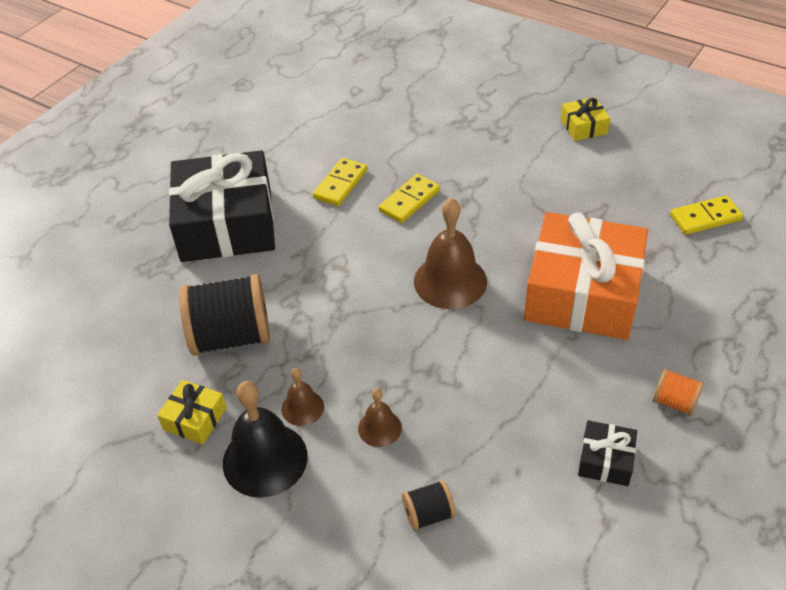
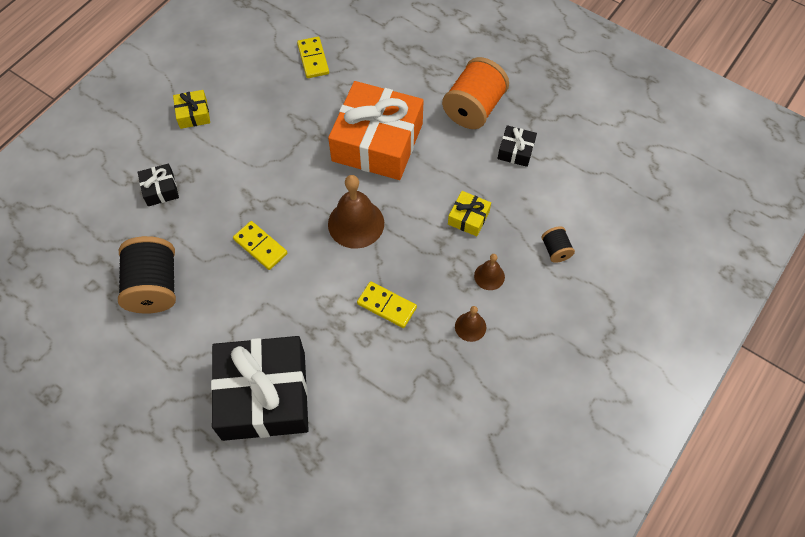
camera: 90 degrees left, 15 degrees up
yellow gift [157,380,227,444] -> yellow gift moved to [448,191,491,236]
black spool [179,274,270,356] -> black spool moved to [118,236,176,314]
black bell [223,381,308,498] -> none
yellow domino [313,158,368,206] -> yellow domino moved to [357,281,417,328]
orange spool [653,368,704,416] -> orange spool [442,57,509,129], size x2.09
none -> black gift [137,164,179,206]

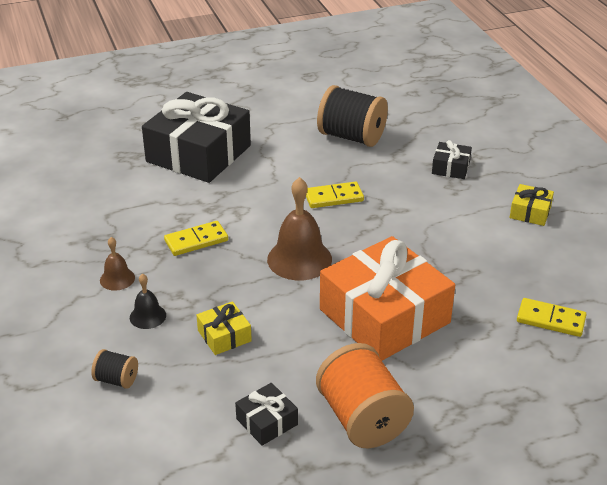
camera: 125 degrees right, 25 degrees down
brown bell [474,254,505,290] -> black bell [130,274,166,329]

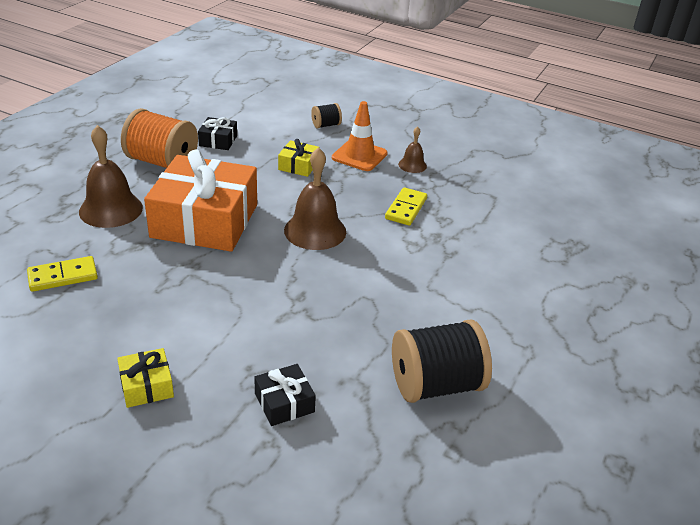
camera: 135 degrees right, 0 degrees up
black bell [130,274,166,329] -> orange traffic cone [332,101,388,171]
black gift [142,92,251,183] -> none
yellow domino [306,182,364,208] -> none
none -> brown bell [79,125,143,228]

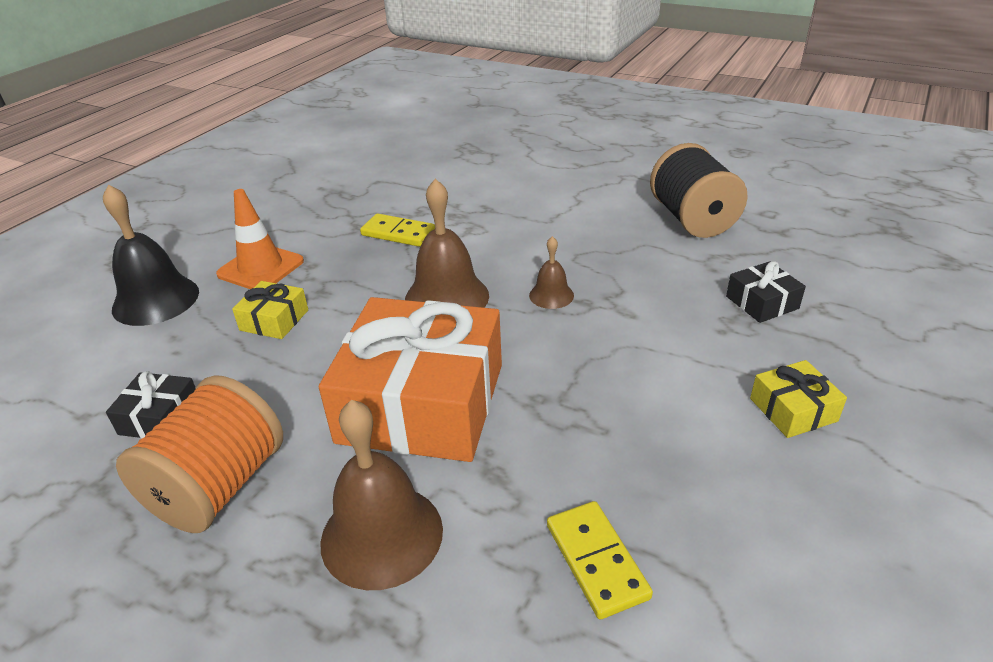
camera: 85 degrees left, 0 degrees up
black spool [311,103,342,128] -> black bell [103,184,199,326]
brown bell [398,126,427,173] -> brown bell moved to [529,236,574,309]

